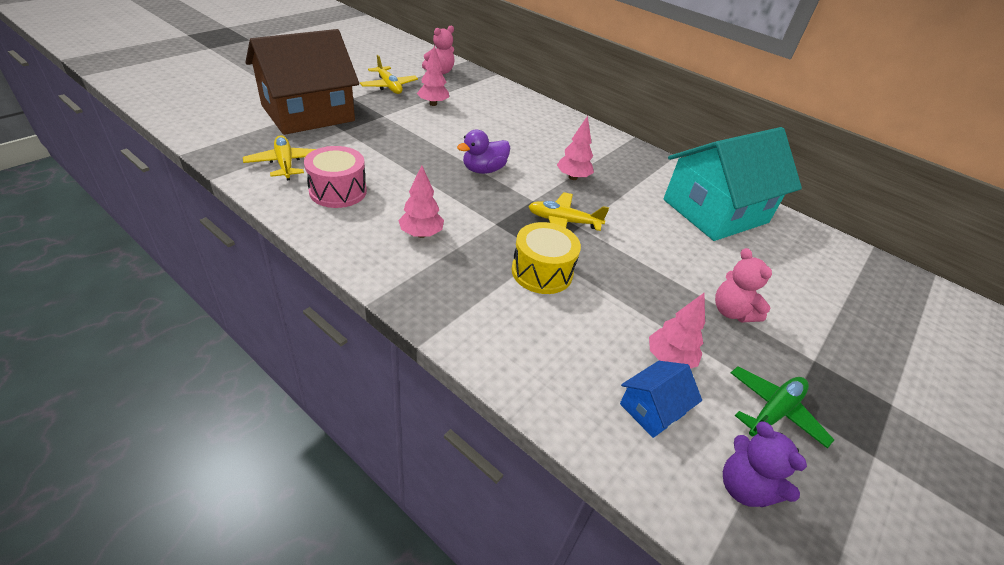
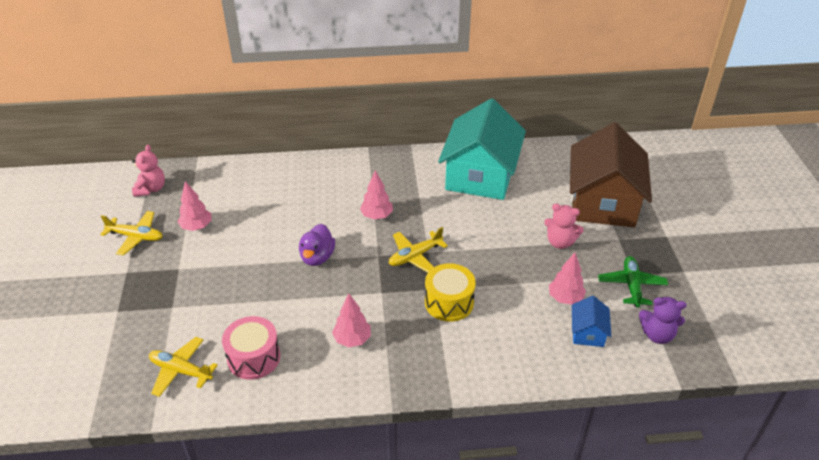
camera: 40 degrees left, 0 degrees up
brown house [245,29,359,135] -> brown house moved to [570,123,652,227]

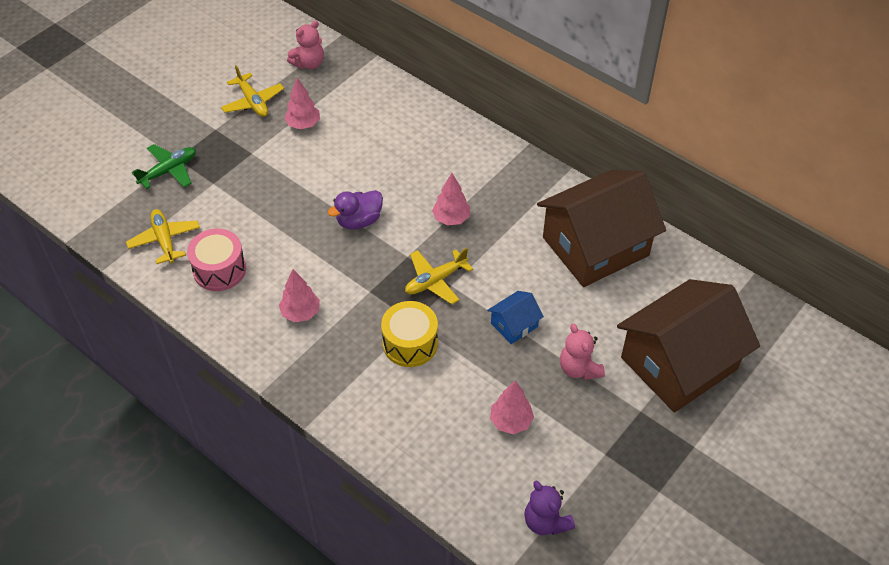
camera: 45 degrees right, 10 degrees up
yellow plane [389,227,448,273] -> yellow plane turned 45 degrees counterclockwise [405,248,473,304]
turquoise house [438,98,526,200] -> brown house [537,170,666,287]
blue house [572,296,611,347] -> blue house moved to [487,291,544,344]
green plane [598,256,668,307] -> green plane moved to [132,144,196,189]

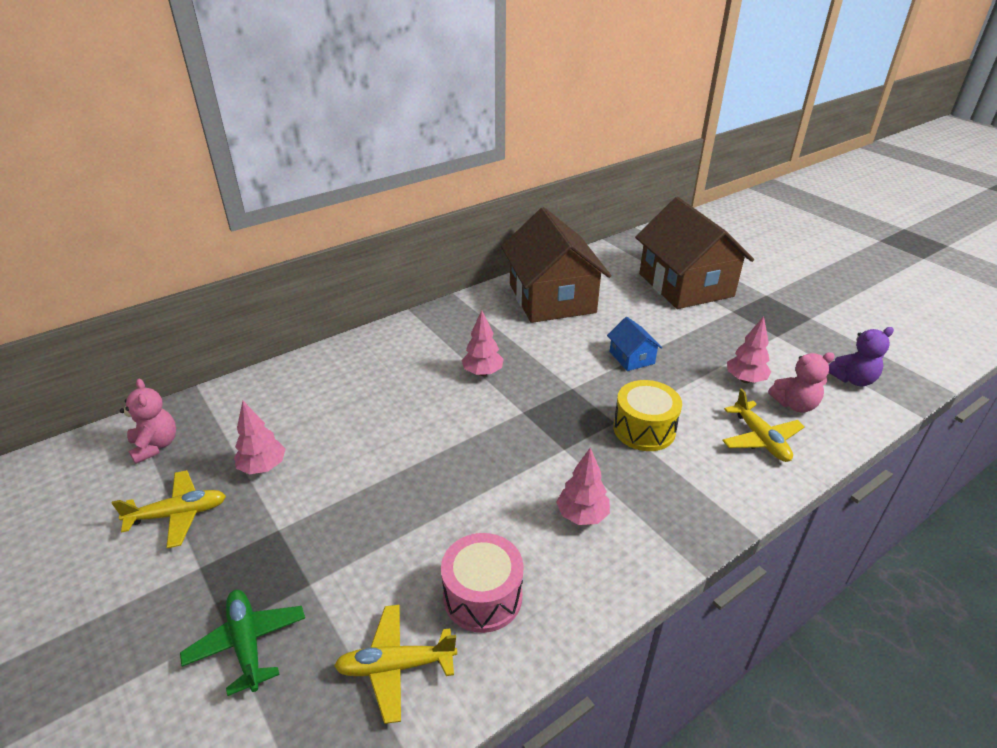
camera: 75 degrees left, 15 degrees down
purple duck [328,190,383,229] -> none
yellow plane [405,248,473,304] -> yellow plane moved to [722,388,804,462]
pink teddy bear [560,324,605,380] -> pink teddy bear moved to [768,352,835,413]

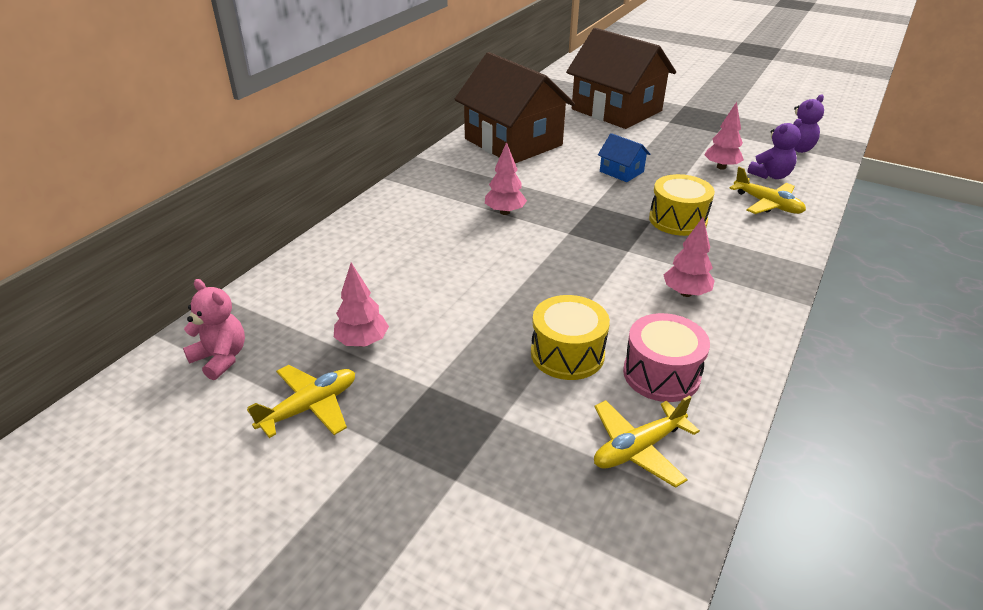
camera: 25 degrees left, 0 degrees up
green plane [180,590,305,696] -> none
pink teddy bear [768,352,835,413] -> purple teddy bear [747,119,802,179]
none -> yellow drum [531,295,610,380]

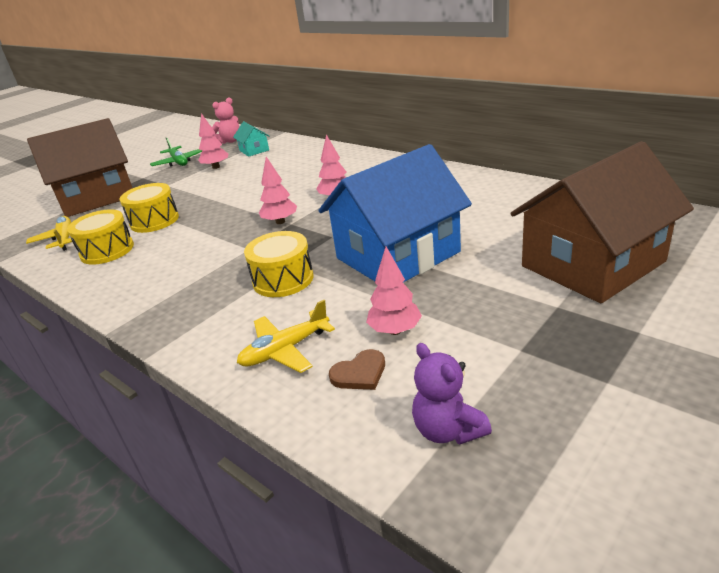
camera: 105 degrees right, 5 degrees down
yellow plane [247,365,355,438] -> green plane [150,138,202,167]
brown house [455,52,575,163] -> brown house moved to [27,118,132,217]
blue house [598,133,650,182] -> blue house [318,144,472,282], size x2.39
pink drum [623,313,710,402] -> yellow drum [67,209,134,265]
pink tree [664,217,715,297] -> pink tree moved to [259,157,297,224]
purple teddy bear [747,119,802,179] -> brown heart [329,349,385,390]
none -> turquoise house [233,121,269,157]

